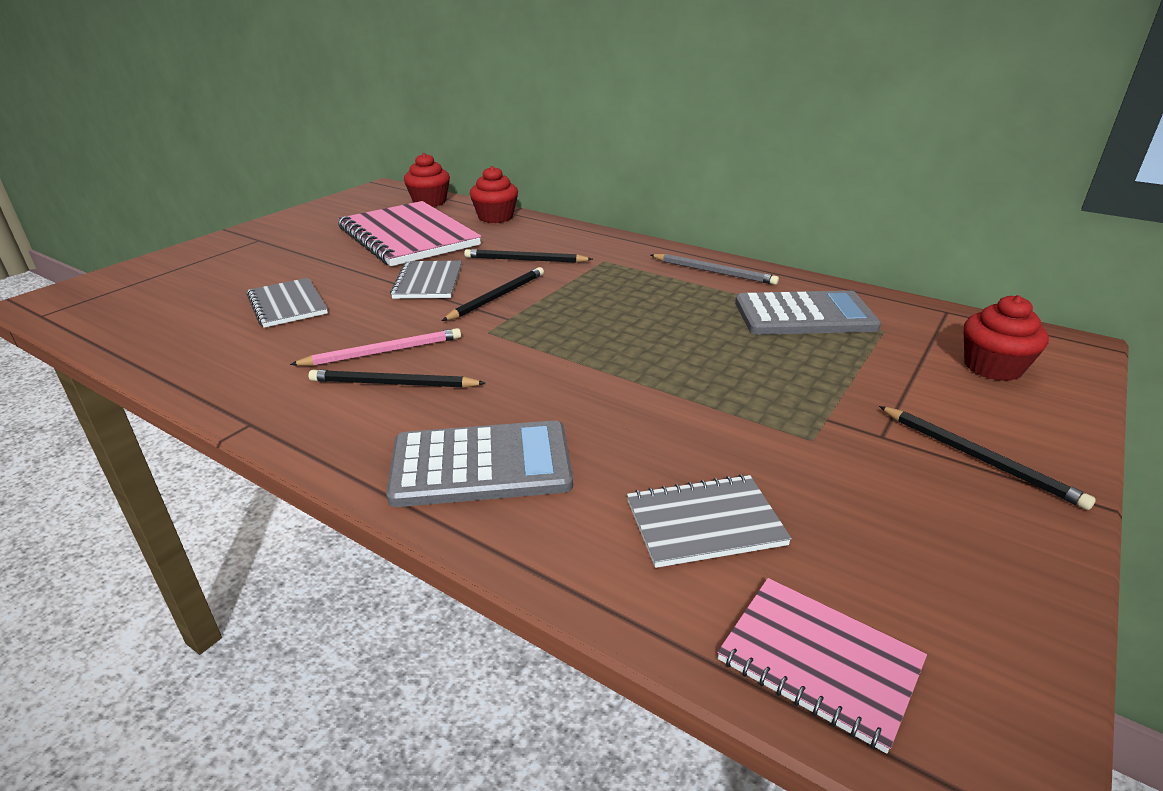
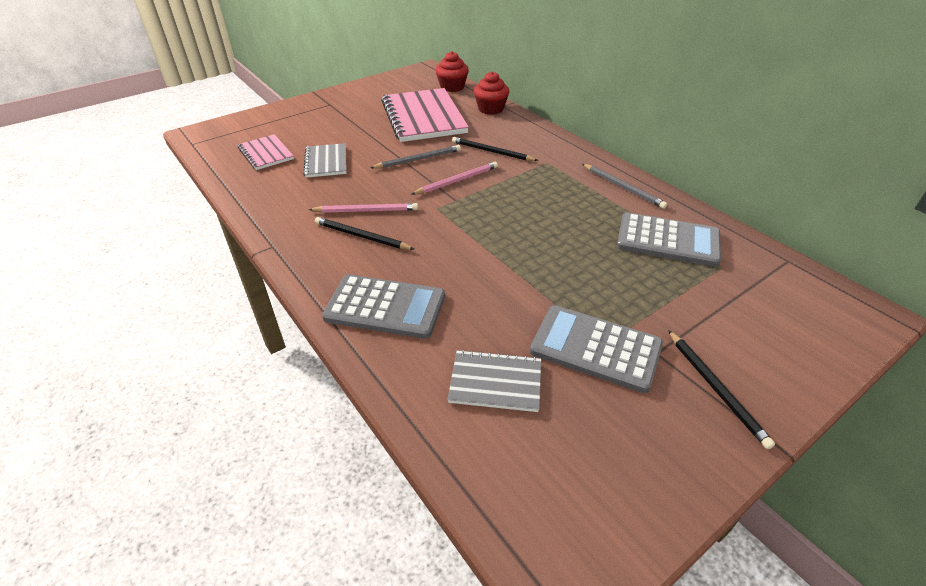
camera: 20 degrees right, 10 degrees up
grey notebook [390,261,461,299] -> grey pencil [370,145,461,168]
black pencil [442,267,544,321] -> pink pencil [411,162,498,195]
pink notebook [717,578,927,754] -> pink notebook moved to [238,134,294,170]
red cupcake [964,295,1049,381] -> none
none -> grey calculator [530,305,663,393]

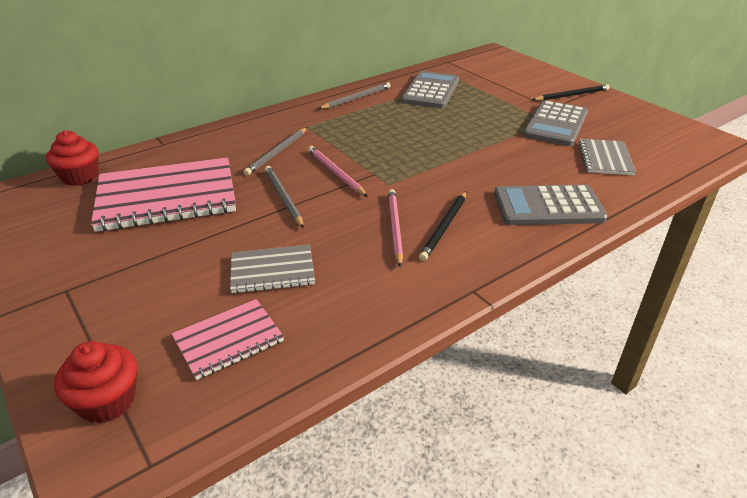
camera: 90 degrees left, 5 degrees down
grey calculator [322,274,445,339] -> grey calculator turned 105 degrees counterclockwise [494,185,608,225]
black pencil [452,137,538,161] -> grey pencil [244,128,307,175]
red cupcake [474,71,509,115] -> red cupcake moved to [54,341,137,423]

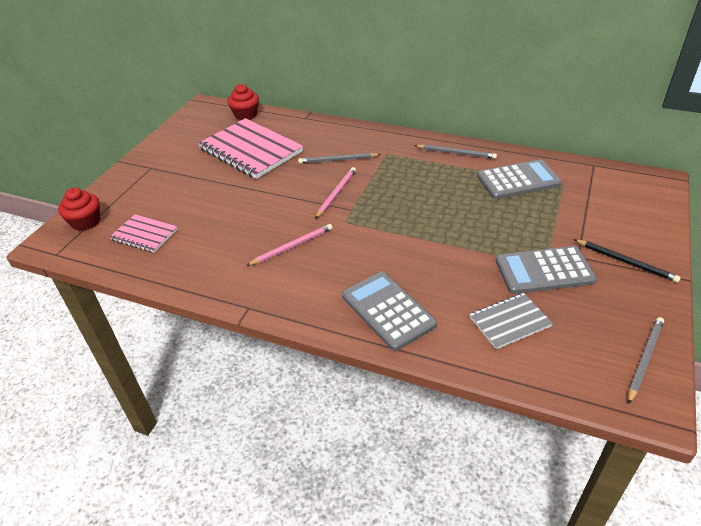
camera: 60 degrees right, 5 degrees up
grey notebook [230,245,315,294] -> none
grey pencil [265,166,304,228] -> grey pencil moved to [628,317,664,404]
black pencil [419,191,466,261] -> none

